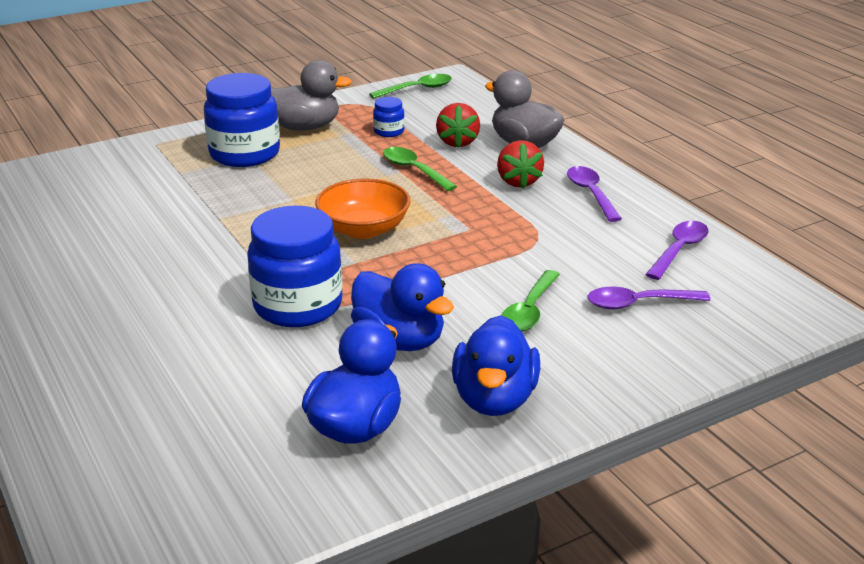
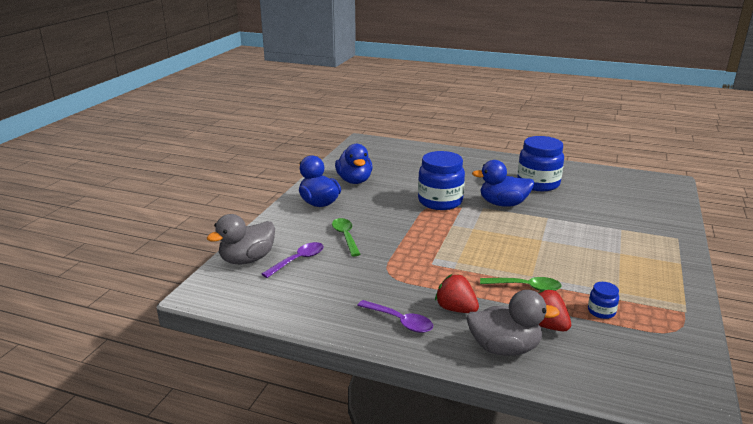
camera: 140 degrees right, 5 degrees down
blue jar [204,73,280,167] -> blue jar moved to [517,136,564,191]
grey duck [271,60,352,131] -> grey duck moved to [207,214,275,264]
orange bowl [315,178,410,239] -> none
blue duck [351,263,454,351] -> blue duck moved to [472,160,534,207]
green spoon [369,74,452,99] -> none
purple spoon [645,221,709,280] -> none

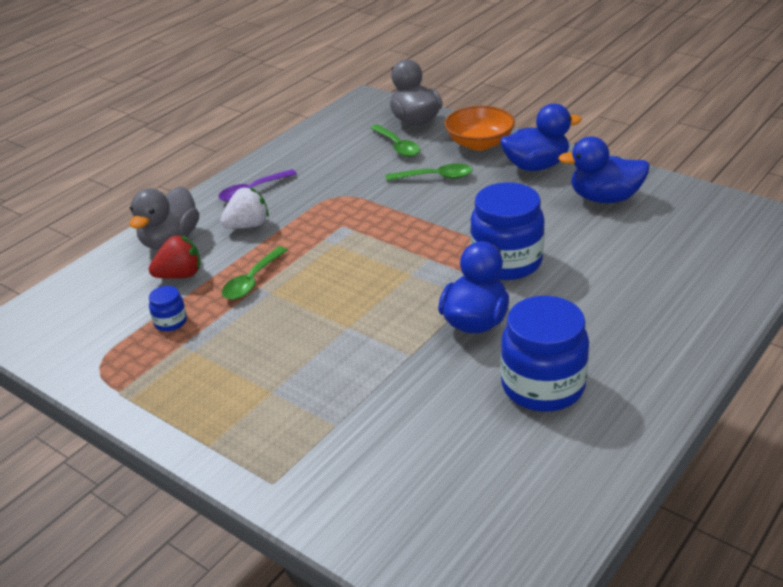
camera: 110 degrees right, 10 degrees up
purple spoon [262,242,324,278] -> green spoon [371,124,420,157]
red strawberry [435,274,479,313] -> white strawberry [220,187,269,229]
none -> orange bowl [444,106,515,151]

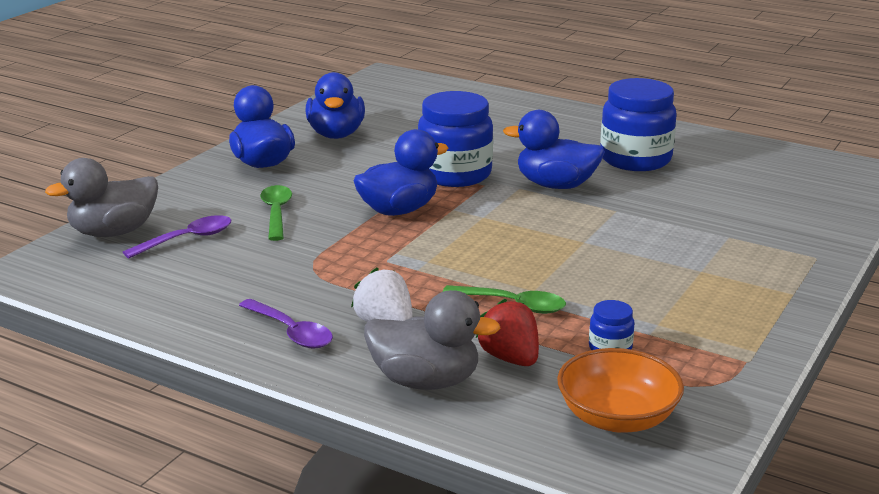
camera: 100 degrees left, 10 degrees down
green spoon [371,124,420,157] -> purple spoon [123,215,232,258]
orange bowl [444,106,515,151] -> orange bowl moved to [557,348,684,433]
none -> blue duck [353,129,449,216]

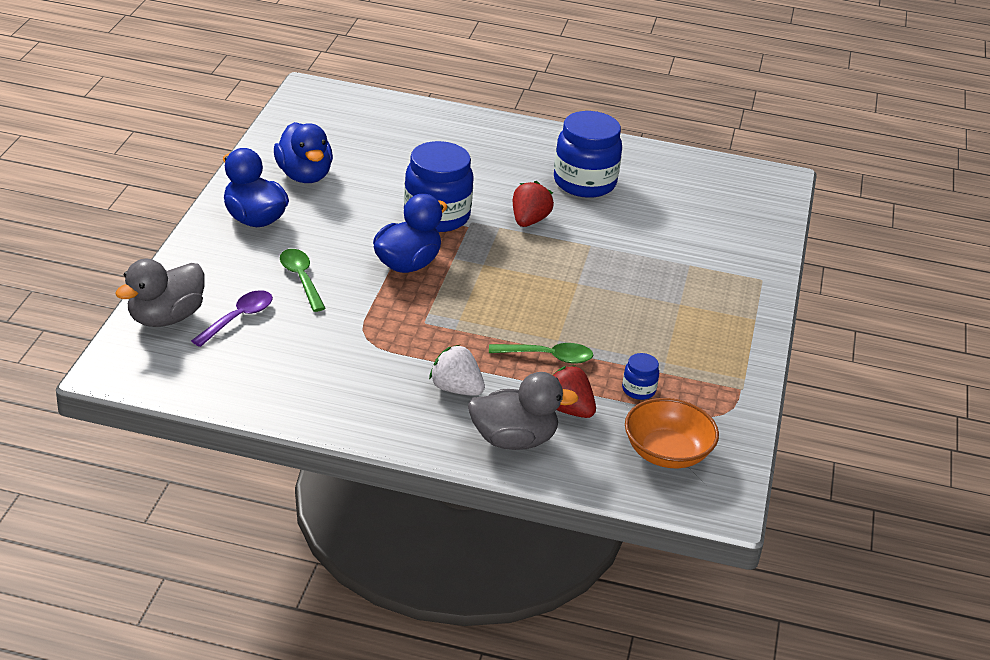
camera: 20 degrees left, 10 degrees up
purple spoon [239,299,333,348] -> none
blue duck [503,110,605,189] -> red strawberry [513,181,554,227]

